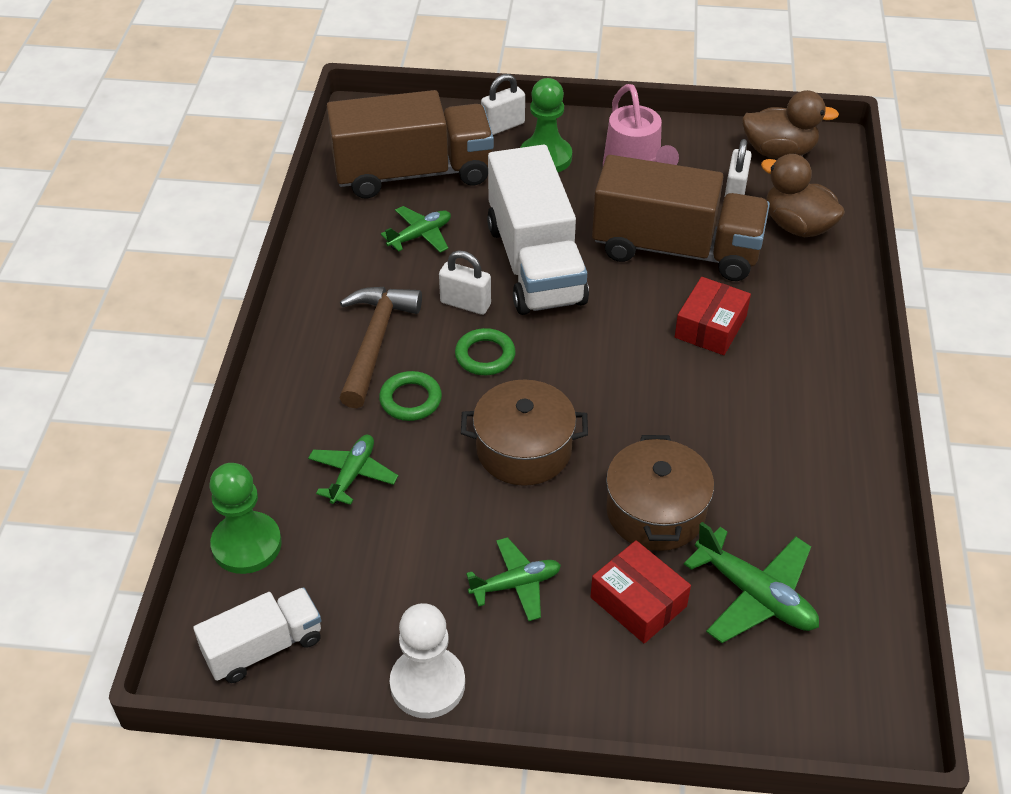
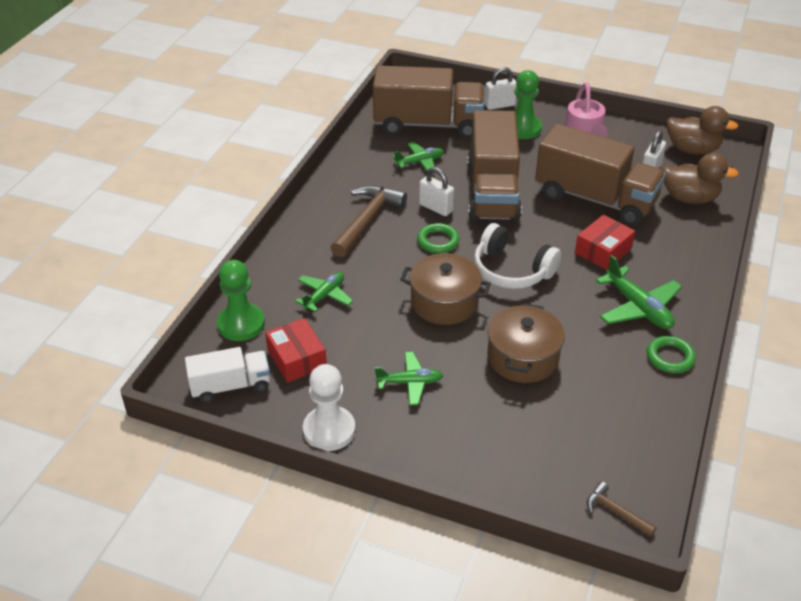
camera: 15 degrees right, 5 degrees down
green ring [379,371,442,421] -> green ring moved to [647,336,696,373]
white truck [487,145,589,315] -> brown truck [467,110,522,222]
red box [591,540,691,644] -> red box moved to [265,318,327,383]
green plane [684,522,819,643] -> green plane moved to [596,255,682,329]
brown duck [761,154,845,237] -> brown duck turned 135 degrees clockwise [662,153,739,204]
none -> white headphones [474,223,561,289]
none -> brown hammer [586,481,657,537]

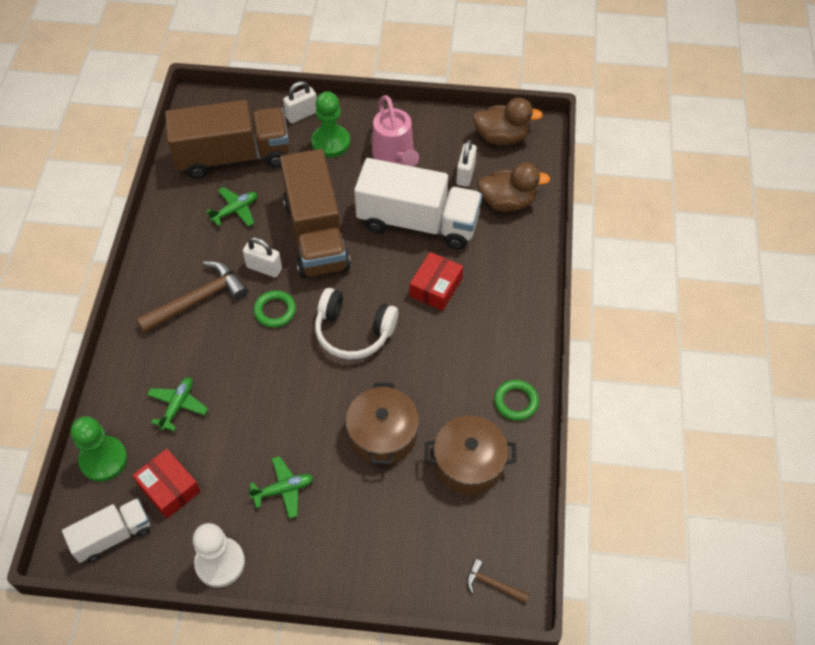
camera: 15 degrees left, 15 degrees up
brown hammer [331,185,407,257] -> brown hammer turned 45 degrees clockwise [136,261,248,334]
brown pot [400,253,491,325] -> brown pot moved to [425,416,517,495]
brown truck [535,124,666,225] -> white truck [354,158,482,250]
green plane [596,255,682,329] -> none

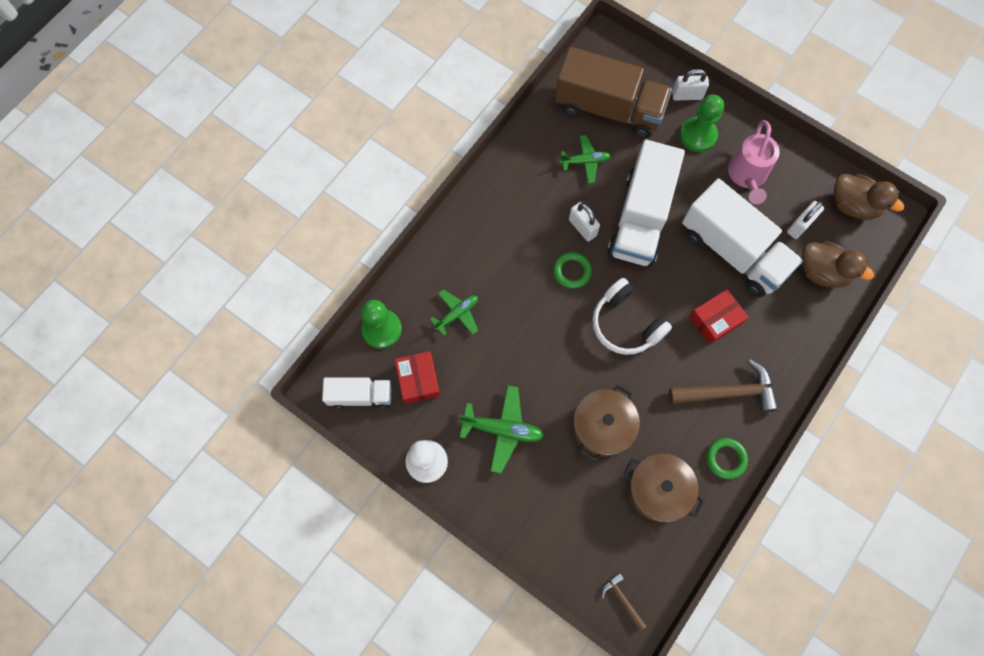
camera: 30 degrees right, 15 degrees up
brown hammer [136,261,248,334] -> brown hammer moved to [669,359,778,412]
green plane [248,456,314,519] -> green plane [459,385,544,473], size x1.50
brown truck [280,149,351,278] -> white truck [608,140,685,267]

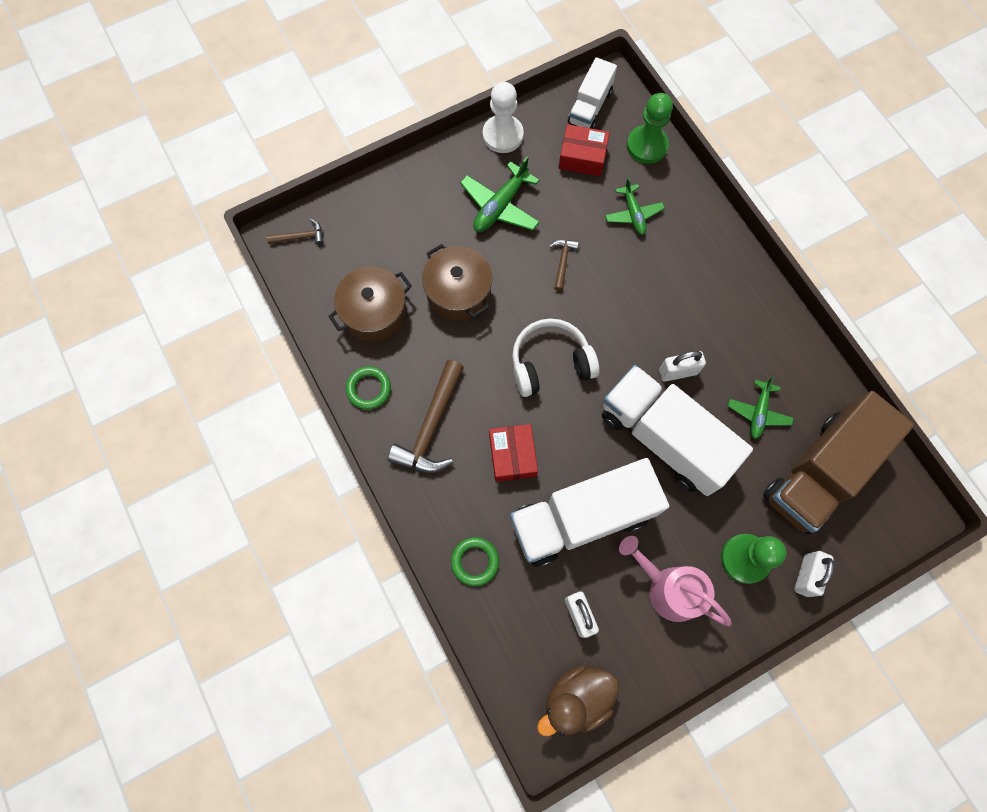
camera: 115 degrees right, 0 degrees up
green ring [553,252,592,289] -> green ring moved to [451,537,499,586]
brown duck [802,241,874,288] -> none
none -> brown hammer [549,240,579,291]

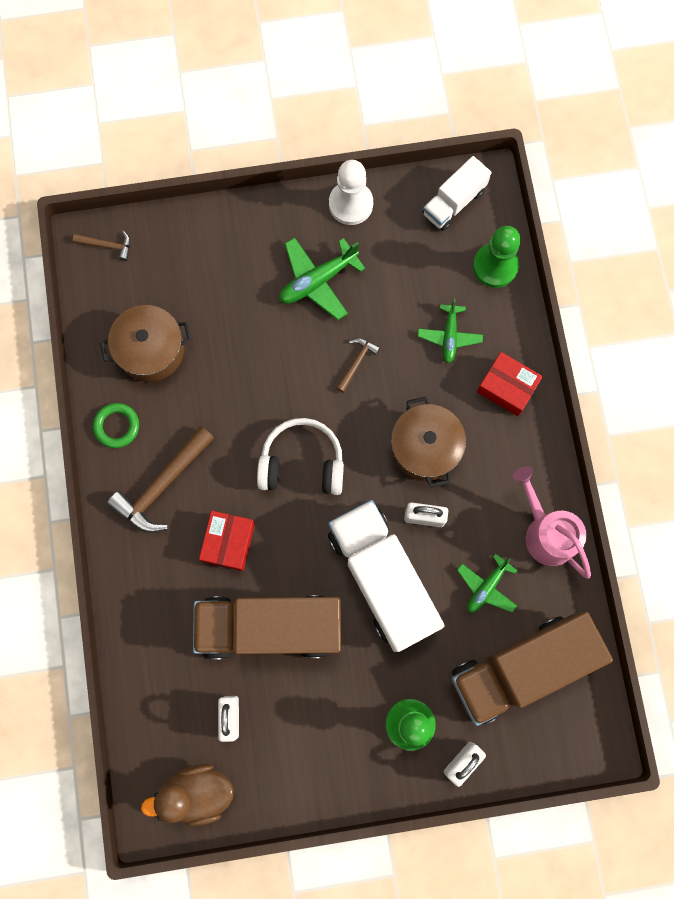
camera: 20 degrees right, 5 degrees up
brown pot [422,244,493,321] -> brown pot moved to [391,396,466,488]
green ring [451,537,499,586] -> none
white truck [510,458,669,567] -> brown truck [193,595,341,659]
red box [558,124,610,176] -> red box moved to [477,352,543,416]
pink watering can [619,536,732,626] -> pink watering can moved to [512,466,591,578]

